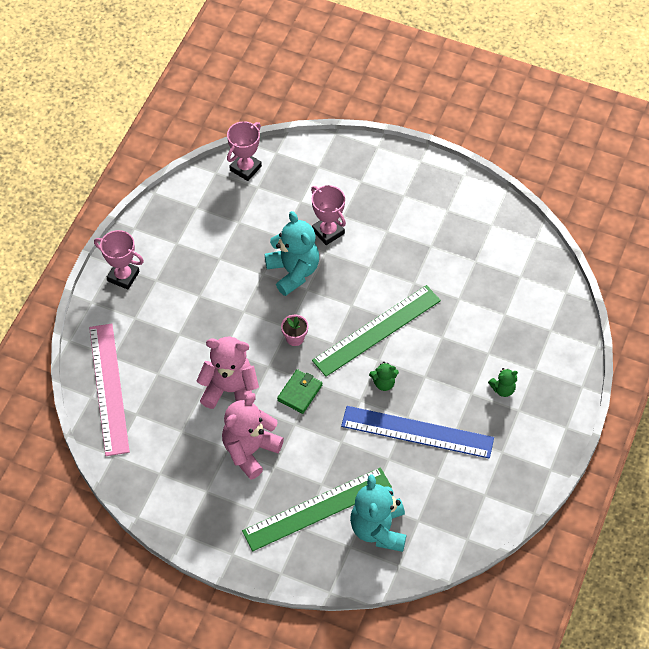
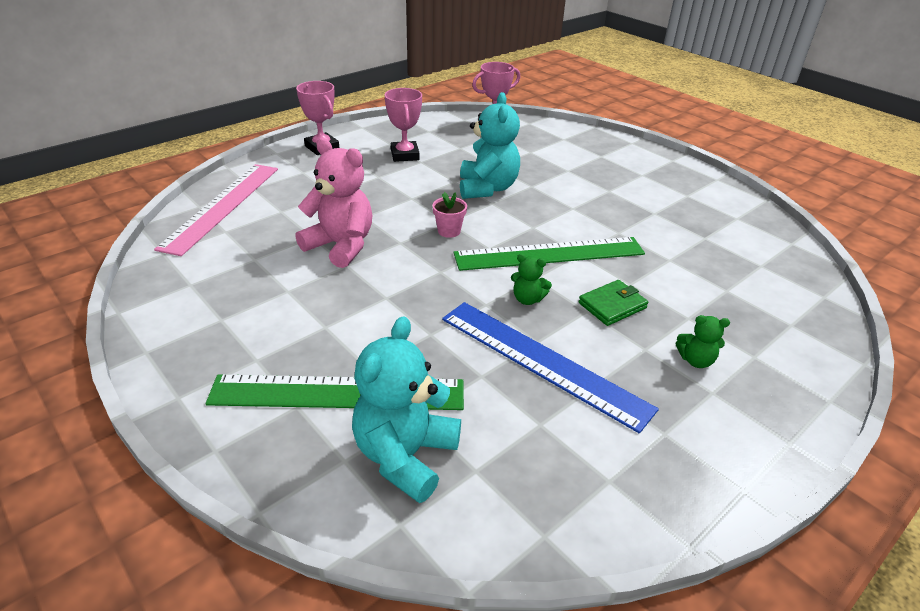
camera: 25 degrees right, 20 degrees down
pink teddy bear [222,393,284,479] -> none
green wallet [277,369,322,414] -> green wallet moved to [578,280,648,326]
pink trophy [311,185,346,245] -> pink trophy moved to [385,88,422,162]

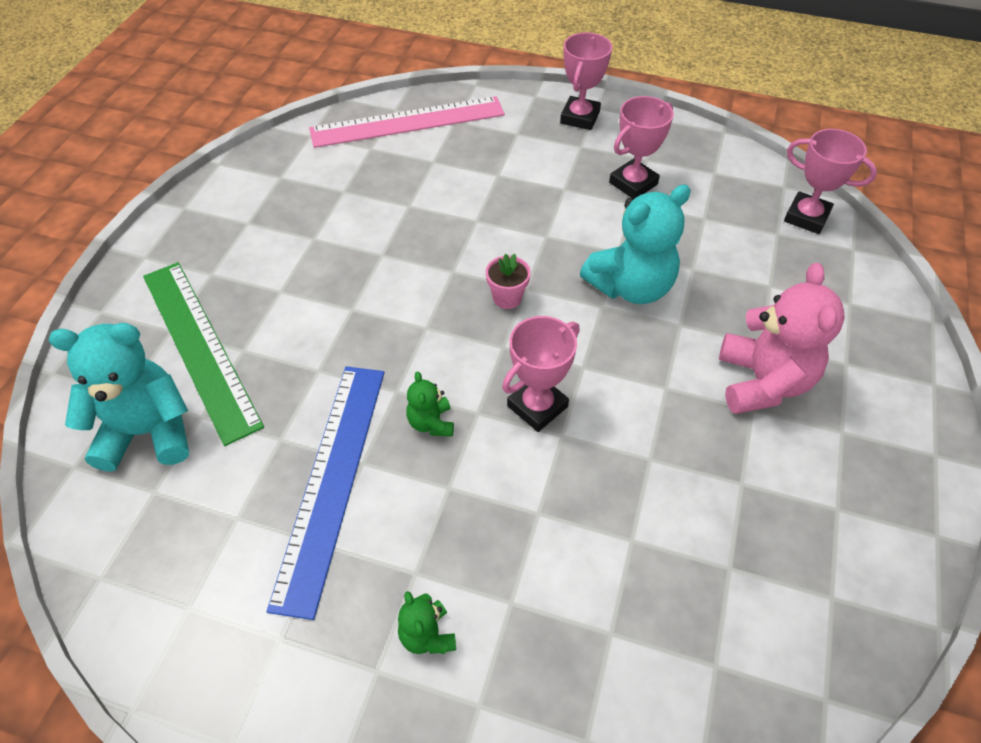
camera: 60 degrees right, 15 degrees up
pink teddy bear [295,138,372,268] -> pink teddy bear moved to [719,263,845,414]
green ruler [453,237,645,271] -> pink trophy [502,316,580,432]
green wallet [578,280,648,326] -> none

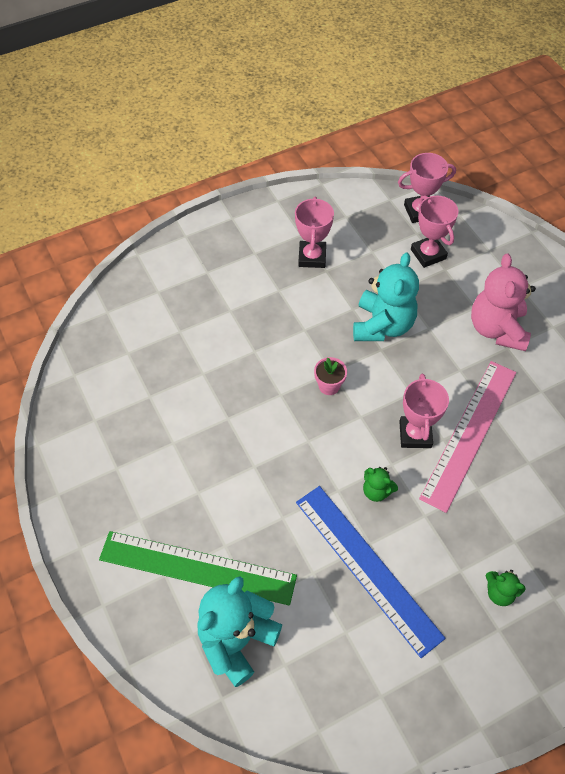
camera: 45 degrees left, 5 degrees up
pink ruler [309,96,505,148] -> pink ruler moved to [419,361,516,513]
pink trophy [560,32,612,130] -> pink trophy moved to [411,195,458,268]
pink teddy bear [719,263,845,414] -> pink teddy bear turned 135 degrees counterclockwise [471,254,536,351]

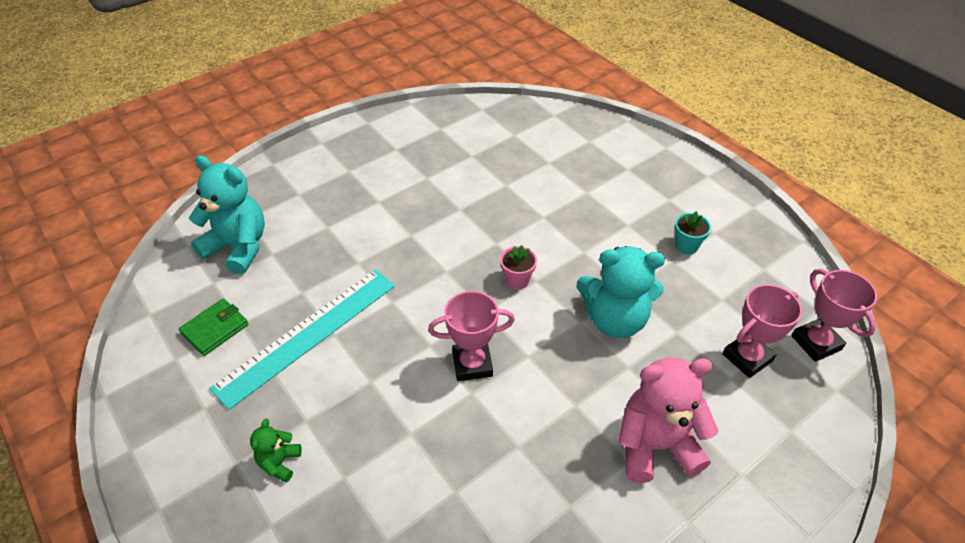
camera: 80 degrees right, 10 degrees down
green ruler [99,531,297,606] -> none
pink trophy [295,197,334,268] -> turquoise flower pot [674,211,711,254]
blue ruler [296,486,446,658] -> turquoise ruler [209,269,395,410]
green teddy bear [363,467,398,502] -> none
pink ruler [419,361,516,513] -> none
none -> green wallet [179,299,248,356]

